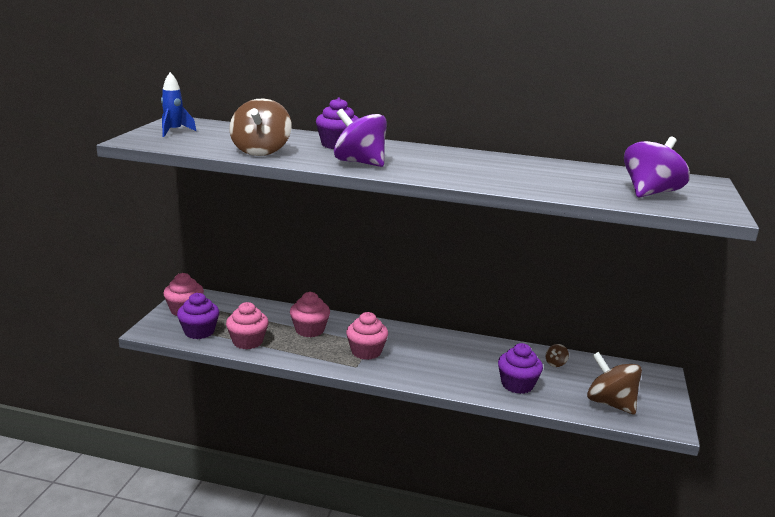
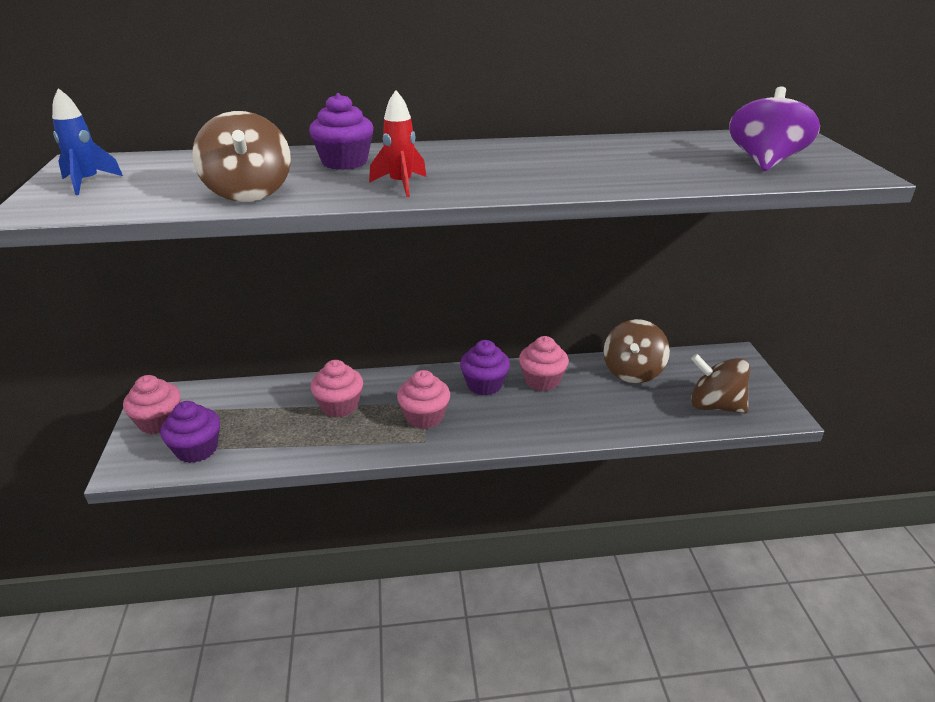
camera: 20 degrees left, 10 degrees up
pink cupcake [226,302,268,349] -> pink cupcake moved to [519,336,569,391]
purple spinning top [334,109,387,167] -> red rocket [369,90,426,197]
purple cupcake [498,343,543,394] -> purple cupcake moved to [460,340,510,395]
brown spinning top [546,344,569,367] -> brown spinning top [604,319,670,383], size x2.33

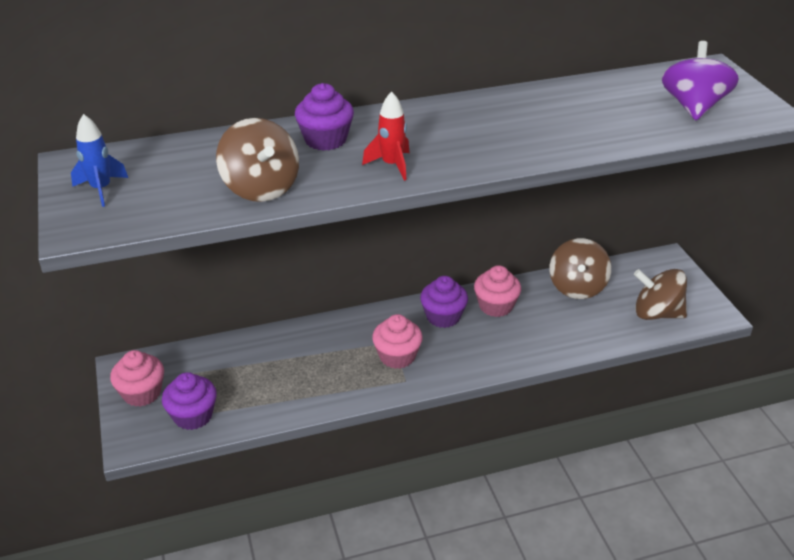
camera: 10 degrees left, 5 degrees up
pink cupcake [311,360,363,418] -> none

